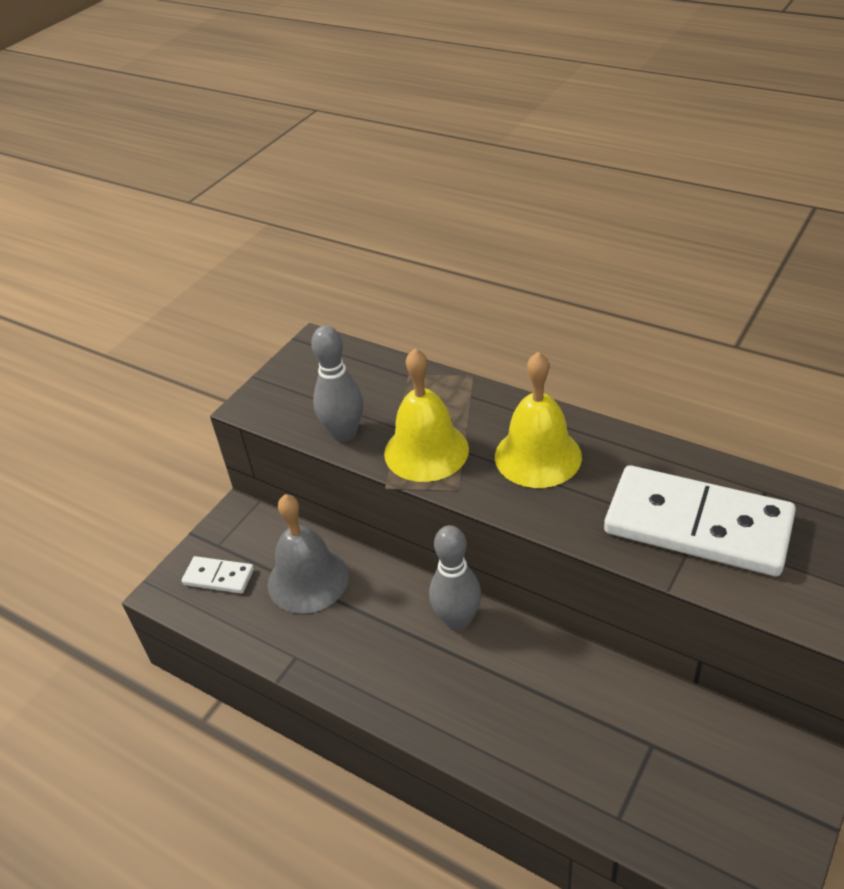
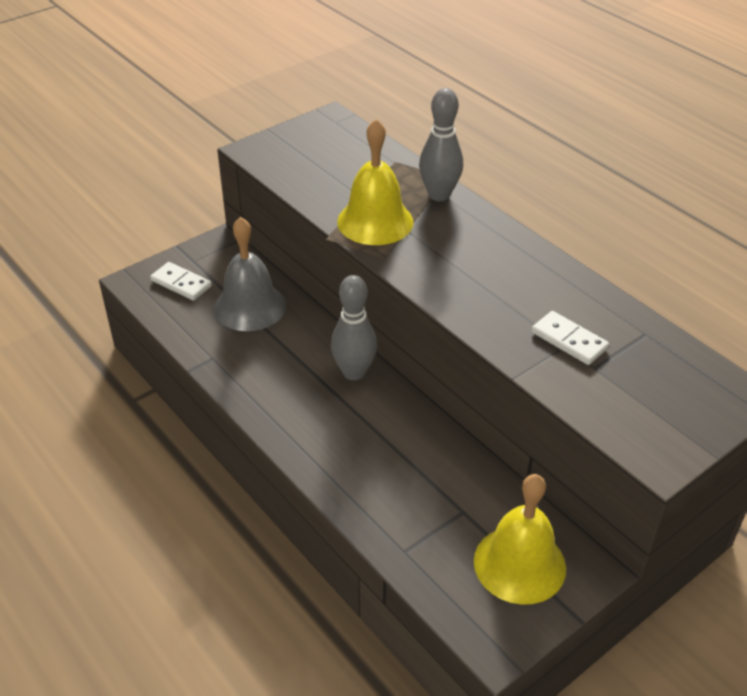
camera: 15 degrees right, 0 degrees up
grey bowling pin [311,325,363,442] -> grey bowling pin moved to [419,88,463,201]
yellow bell [495,352,582,488] -> yellow bell moved to [474,474,566,605]
white domino [604,465,796,576] -> white domino [532,311,609,365], size x0.45

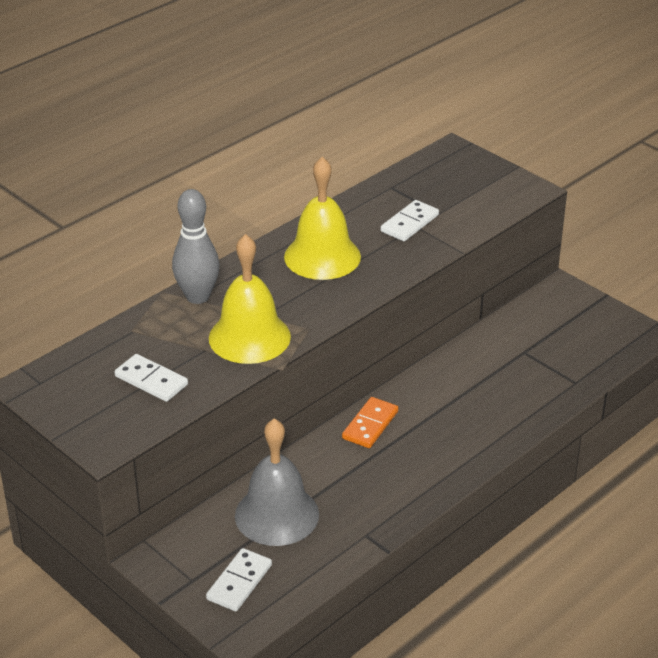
camera: 95 degrees left, 5 degrees down
grey bowling pin [331,275,377,380] -> orange domino [342,397,398,448]
yellow bell [474,474,566,605] -> yellow bell moved to [284,157,361,280]
none -> white domino [115,354,188,402]

